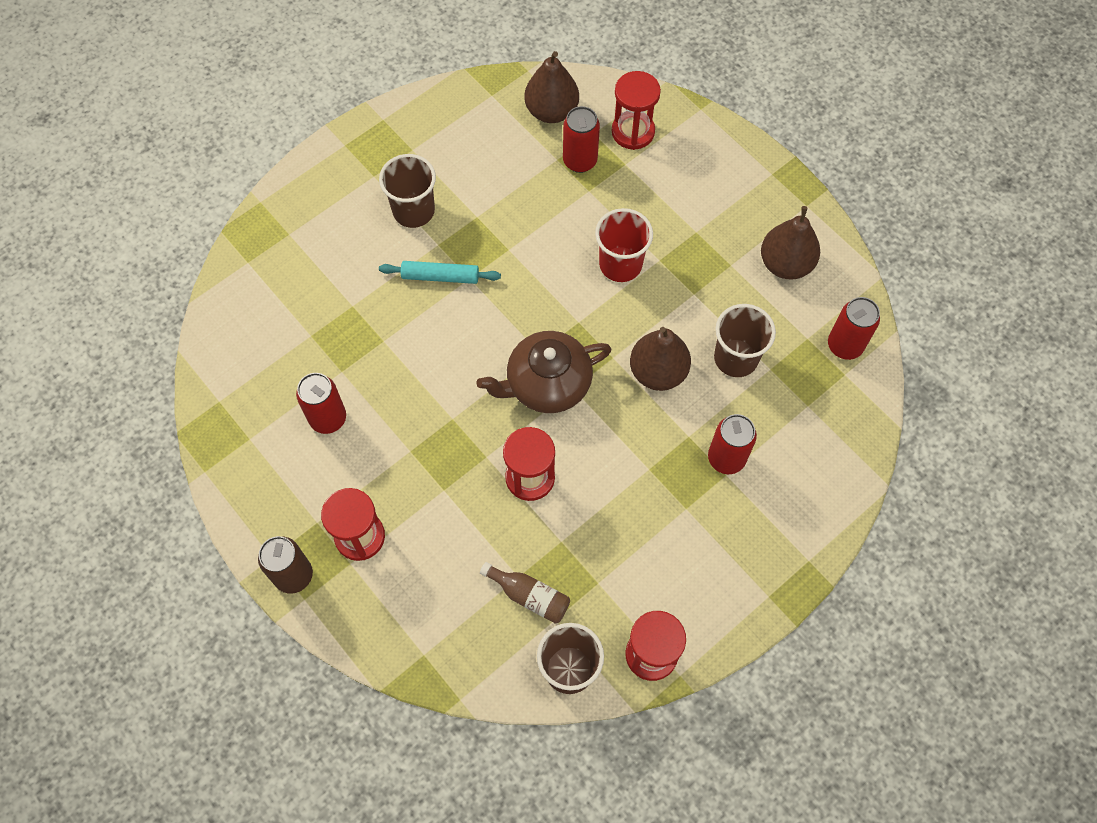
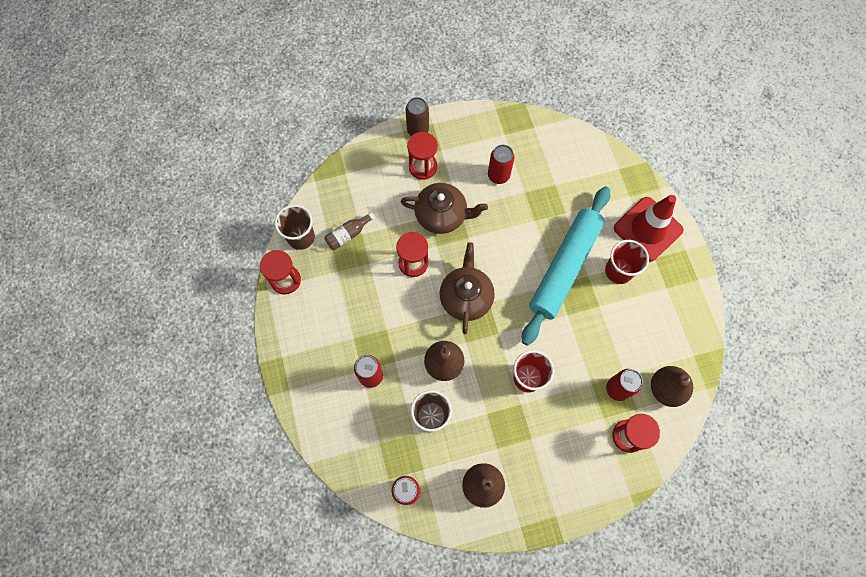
camera: 115 degrees right, 5 degrees up
brown cup [379,154,436,228] -> red cup [605,240,649,284]
turquoise rolling pin [379,261,501,284] -> turquoise rolling pin [522,187,610,345], size x2.33
none -> brown teapot [401,183,488,234]
none -> red traffic cone [614,195,684,262]

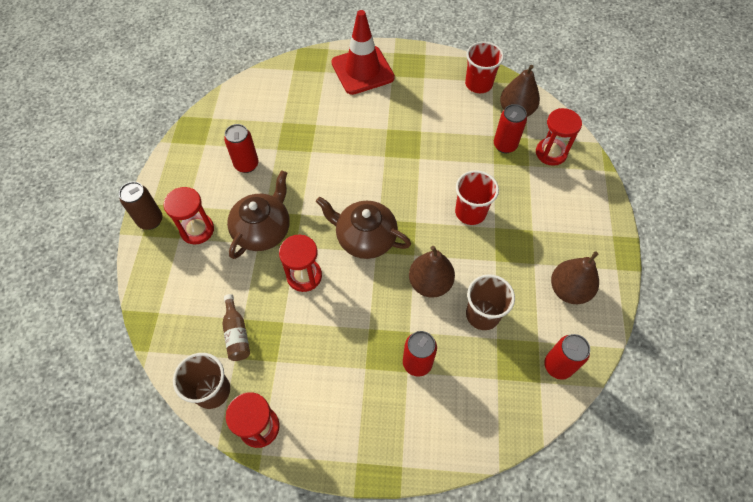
camera: 70 degrees left, 10 degrees down
turquoise rolling pin [522,187,610,345] -> none
red cup [605,240,649,284] -> red cup moved to [465,42,504,93]

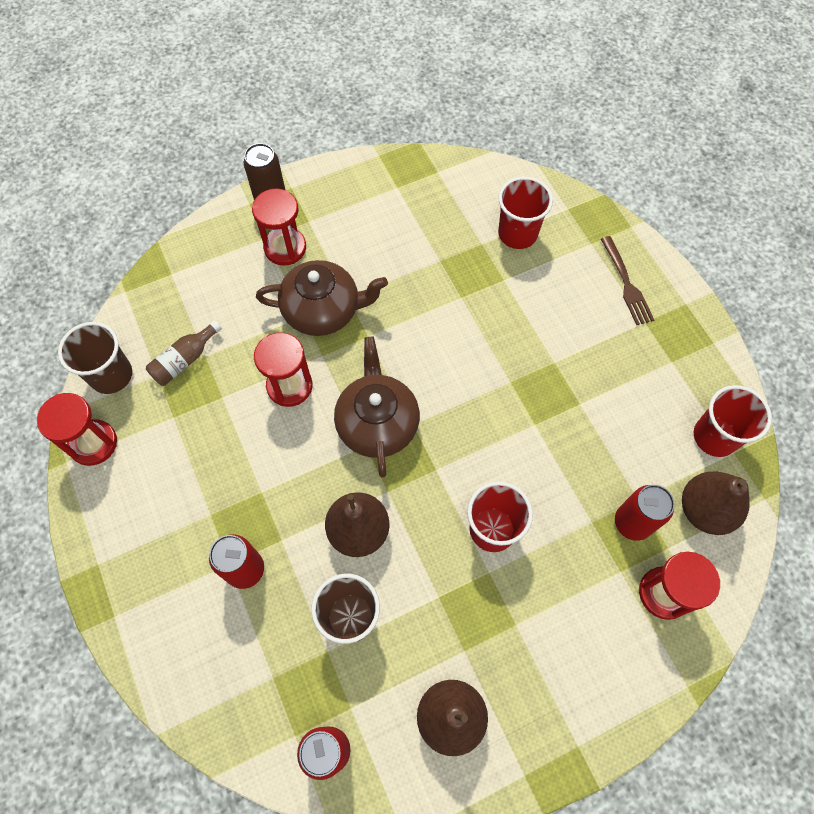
camera: 60 degrees right, 5 degrees up
red can [224,124,259,173] -> none
red traffic cone [331,10,395,95] -> brown fork [601,236,654,325]
none -> red cup [498,177,553,249]

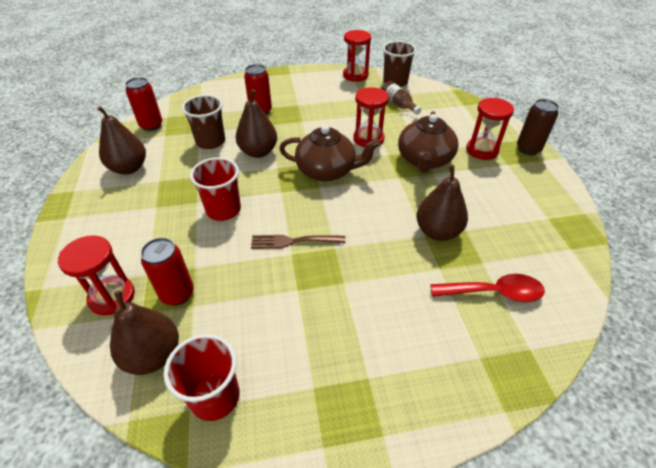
camera: 105 degrees right, 20 degrees down
red cup [498,177,553,249] -> red spoon [430,274,545,302]
brown fork [601,236,654,325] -> brown fork moved to [251,235,346,249]
none -> brown pear [416,165,468,241]

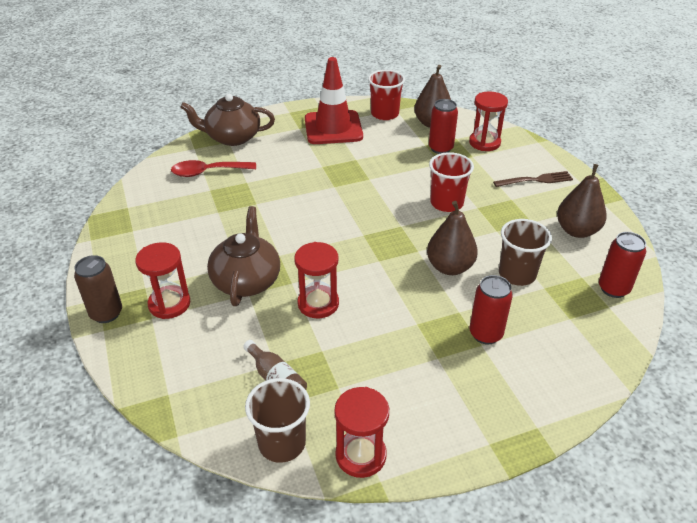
camera: 170 degrees right, 5 degrees down
brown fork [251,235,346,249] -> brown fork moved to [493,171,573,187]
brown teapot [279,125,381,182] -> brown teapot moved to [180,94,275,146]
brown pear [416,165,468,241] -> none
none -> red traffic cone [305,57,363,144]

